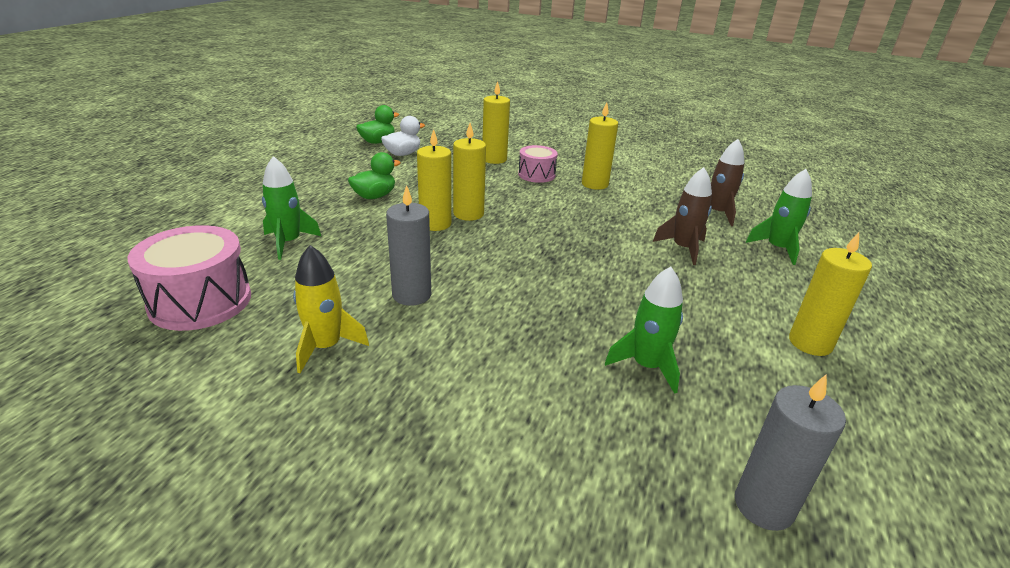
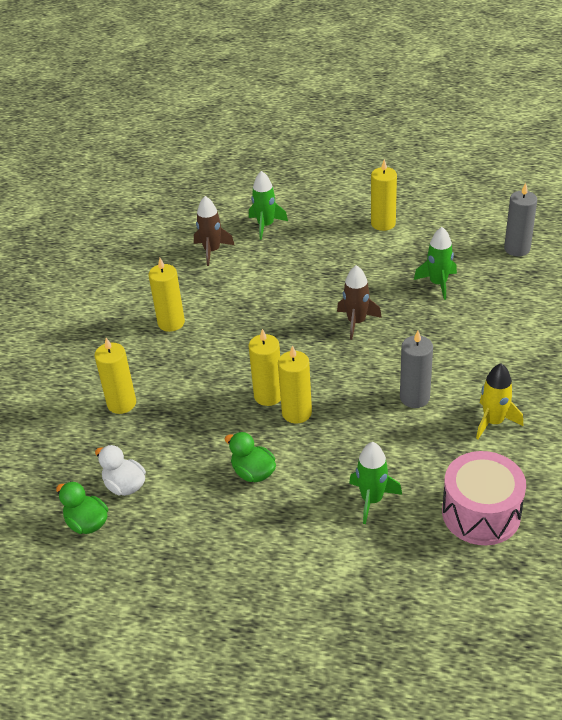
camera: 95 degrees left, 10 degrees up
pink drum [518,145,558,183] -> none
brown rocket [653,167,712,265] -> brown rocket moved to [337,265,382,340]

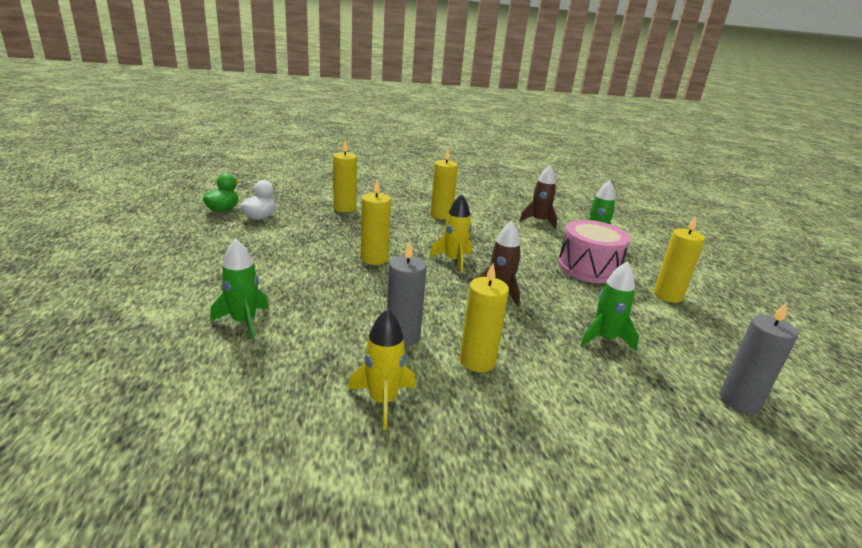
camera: 65 degrees right, 15 degrees down
green duck [225,432,276,482] -> none
yellow candle [278,346,312,423] -> yellow candle moved to [460,263,509,372]
pink drum [442,451,526,545] -> pink drum moved to [558,220,630,283]
none -> yellow rocket [430,194,472,273]

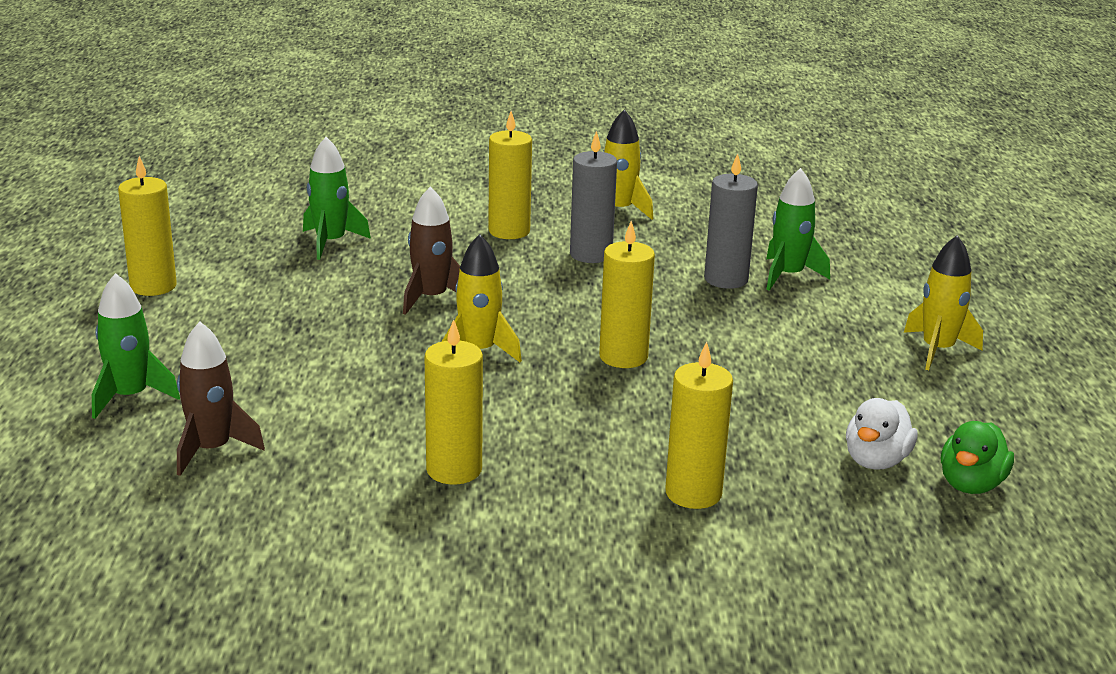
camera: 170 degrees left, 0 degrees up
pink drum [558,220,630,283] -> none
grey candle [720,302,798,414] -> grey candle moved to [704,153,758,289]
none -> yellow rocket [904,235,983,370]

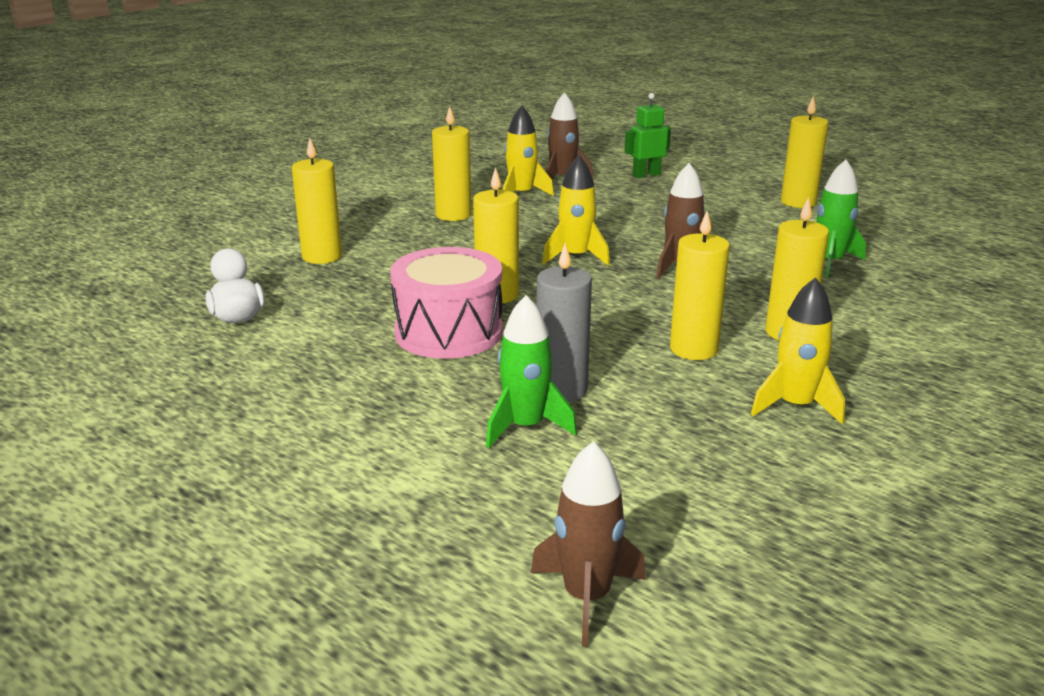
camera: 130 degrees right, 0 degrees up
green rocket [92,273,180,419] -> green robot [625,93,671,178]
grey candle [570,131,617,263] -> yellow candle [670,211,730,360]
yellow rocket [904,235,983,370] -> yellow rocket moved to [503,105,554,196]
green duck [941,421,1014,494] -> none
none -> pink drum [390,247,503,359]
none -> brown rocket [531,441,646,647]

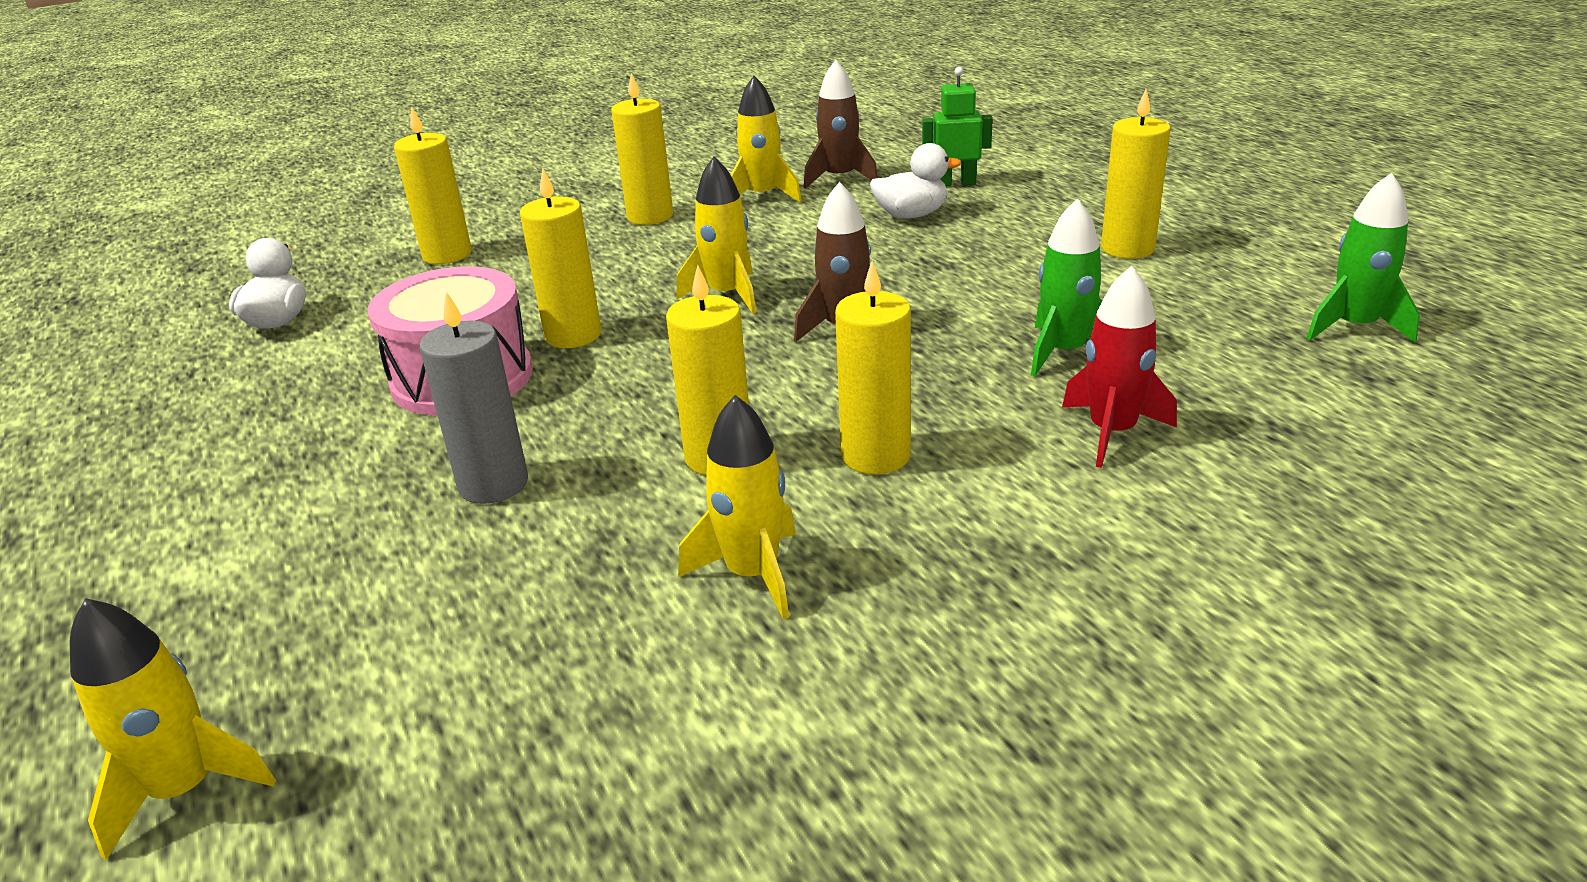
camera: 25 degrees right, 5 degrees up
green rocket [486,295,577,448] -> green rocket moved to [1306,173,1420,343]
brown rocket [531,441,646,647] -> yellow rocket [70,598,276,860]
none -> white duck [870,143,961,218]
none -> red rocket [1062,266,1177,468]

